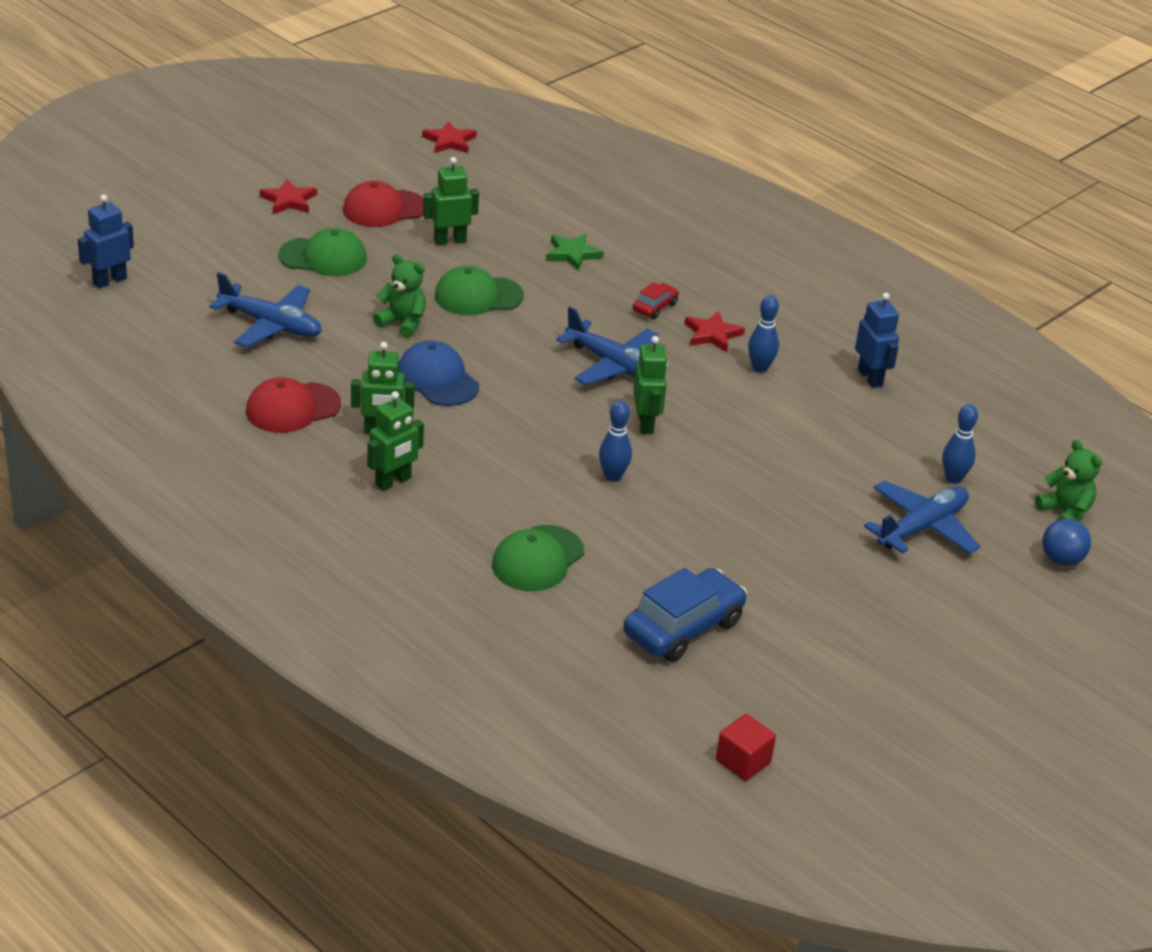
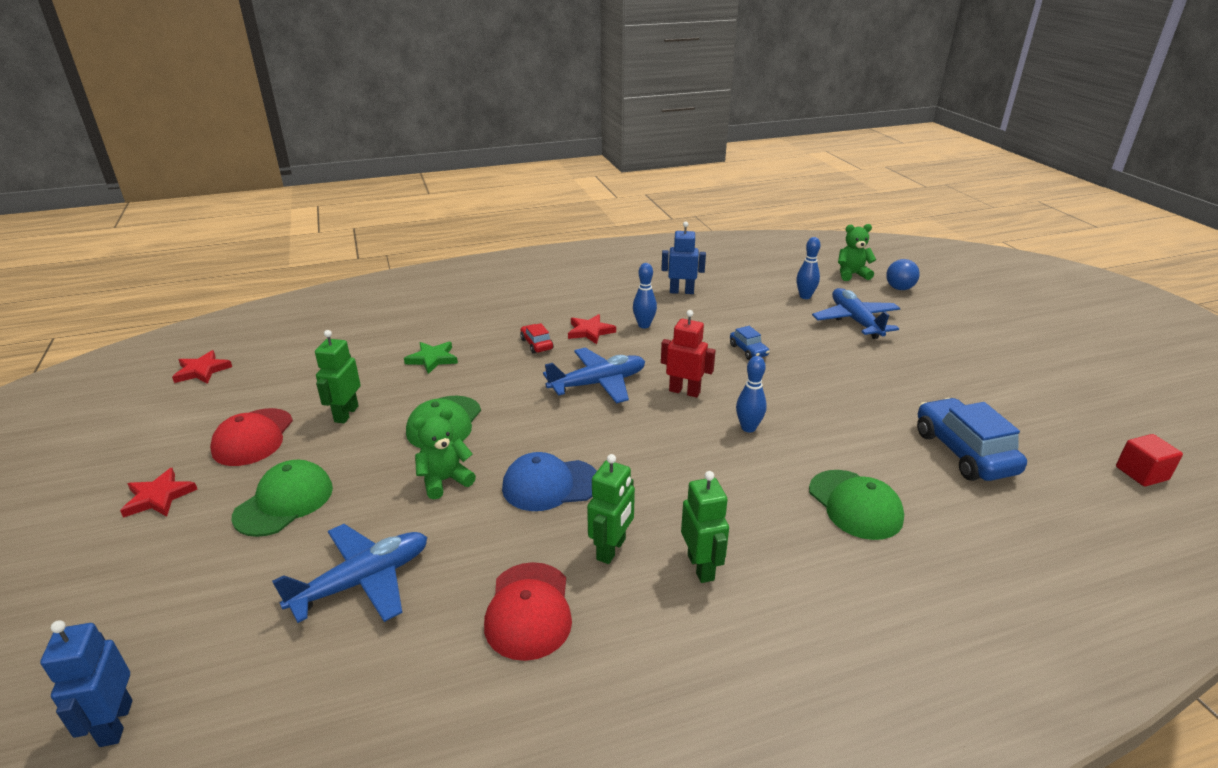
camera: 60 degrees left, 5 degrees down
green robot [633,336,668,434] -> red robot [661,310,716,398]
none -> blue car [730,326,770,360]

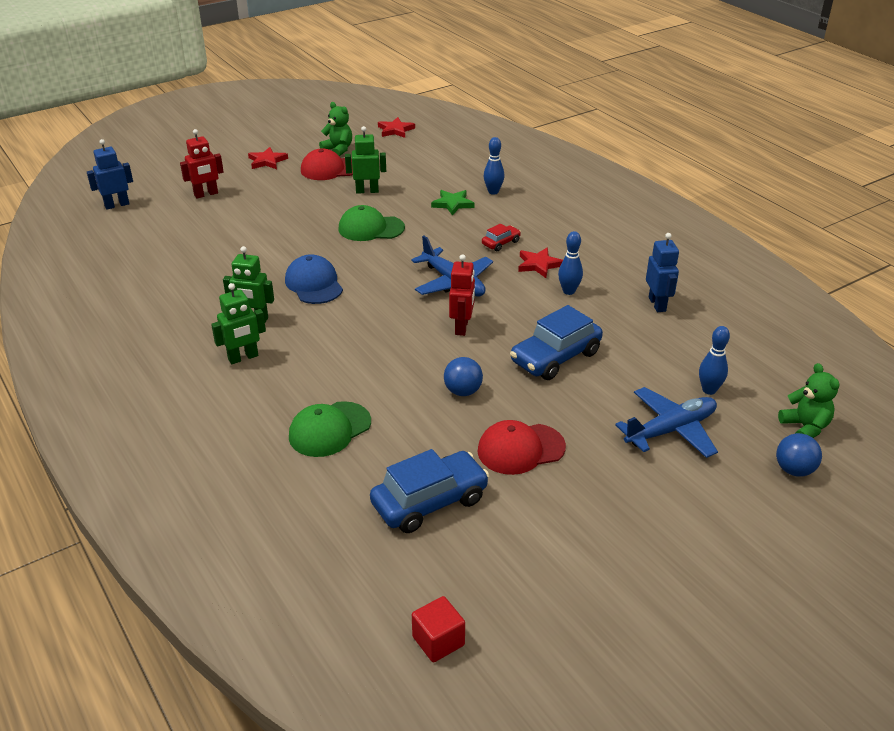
camera: 75 degrees right, 5 degrees up
green cap [232,460,333,537] -> none
blue plane [272,524,427,623] -> none
green teddy bear [413,408,476,499] -> green teddy bear moved to [319,102,352,156]
red cap [484,562,572,661] -> red cap moved to [478,420,566,475]
blue car [730,326,770,360] -> blue car [510,305,603,380], size x2.01
blue bowling pin [736,356,767,432] -> blue bowling pin moved to [484,137,504,195]
none -> red robot [180,129,224,198]
none -> blue ball [444,357,483,396]

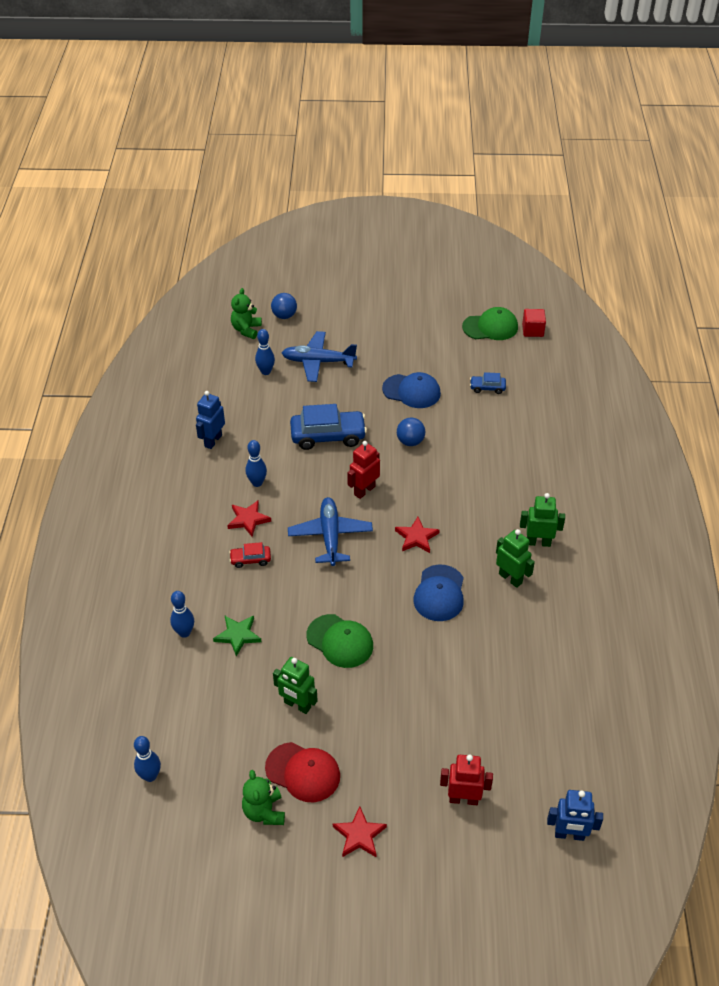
camera: 145 degrees left, 10 degrees up
green cap [289,401,371,457] -> green cap moved to [462,307,518,340]
blue car [370,449,490,533] -> blue car [470,372,506,394], size x0.50
red star [378,117,415,138] -> red star moved to [395,517,440,553]
red cap [478,420,566,475] -> blue cap [382,372,441,408]
none -> blue bowling pin [134,736,161,782]

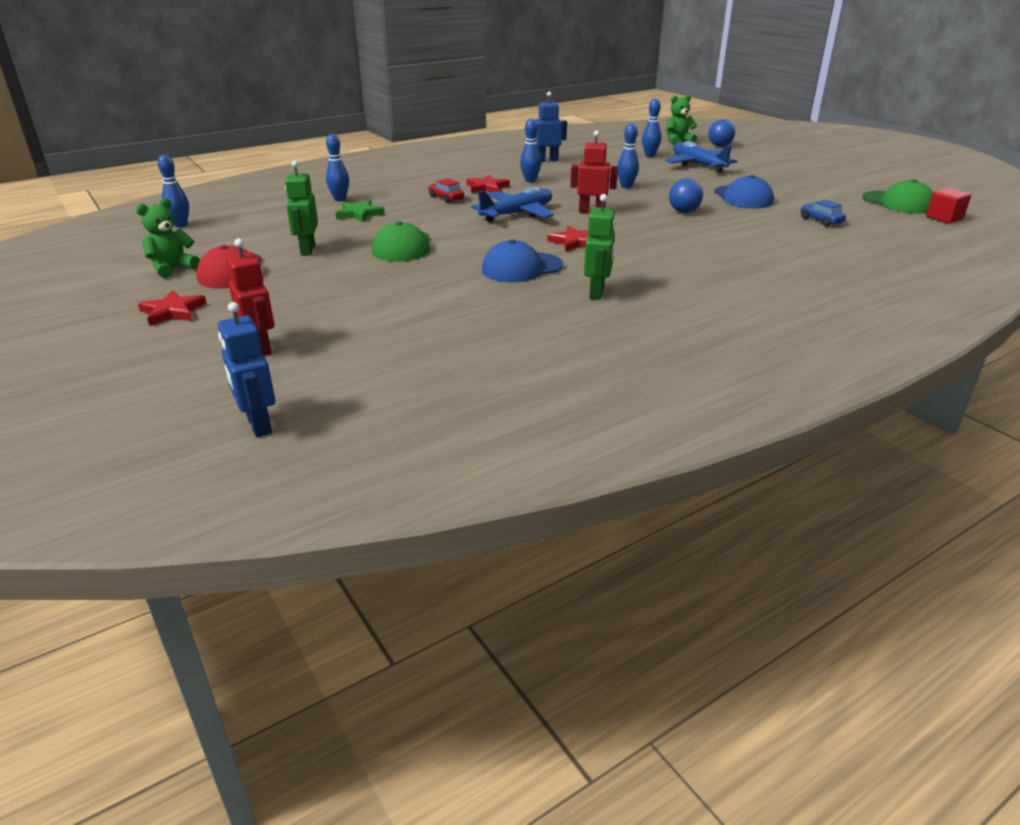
camera: 55 degrees right, 15 degrees down
blue car [290,404,367,450] -> blue bowling pin [617,124,639,189]
green robot [520,493,565,547] -> none

